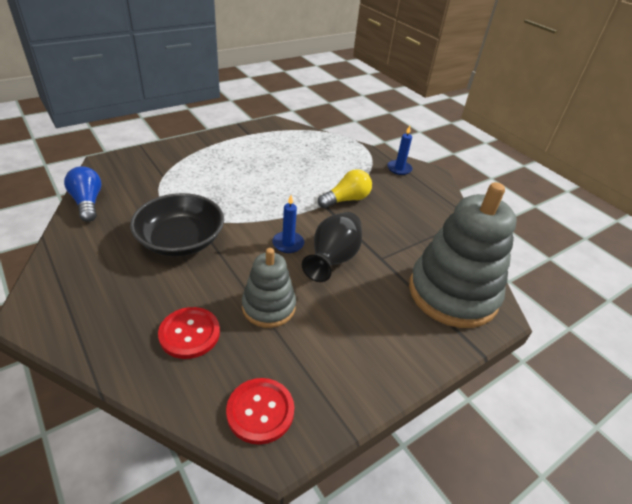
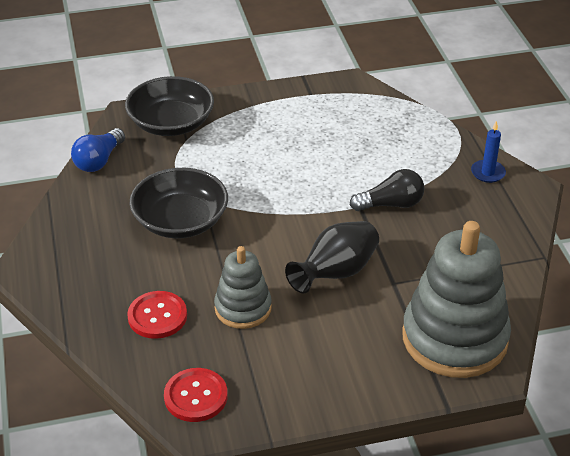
camera: 25 degrees right, 0 degrees up
blue light bulb [64,166,102,222] -> blue light bulb turned 150 degrees counterclockwise [71,128,125,172]
blue candle [272,195,304,253] -> none
yellow light bulb [318,169,372,208] -> black light bulb [350,169,425,211]
none -> black bowl [125,76,214,136]

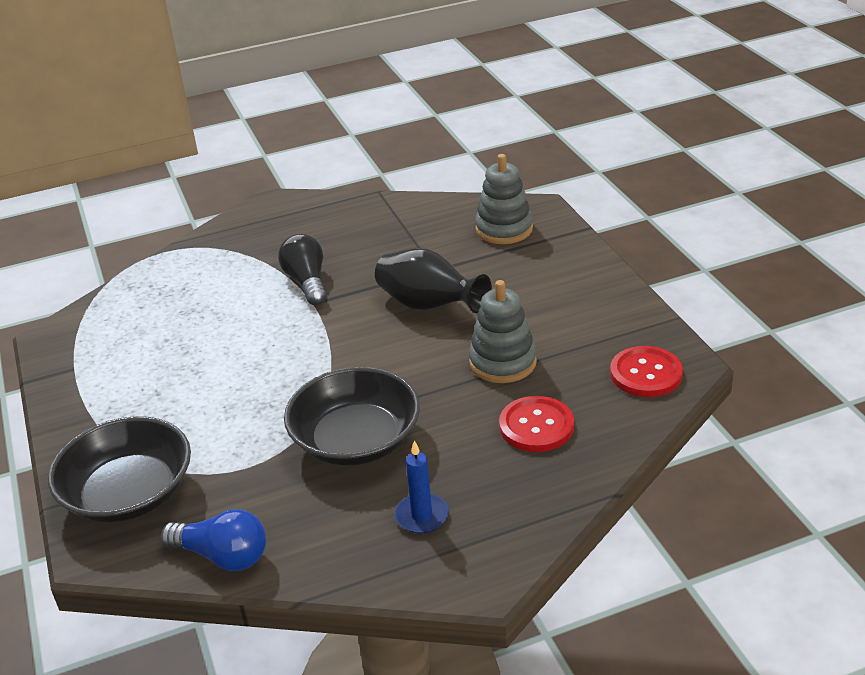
camera: 95 degrees left, 5 degrees down
grey stacking toy [402,221,511,378] -> grey stacking toy [475,154,533,244], size x0.55
blue candle [471,121,506,183] -> blue candle moved to [395,440,449,533]

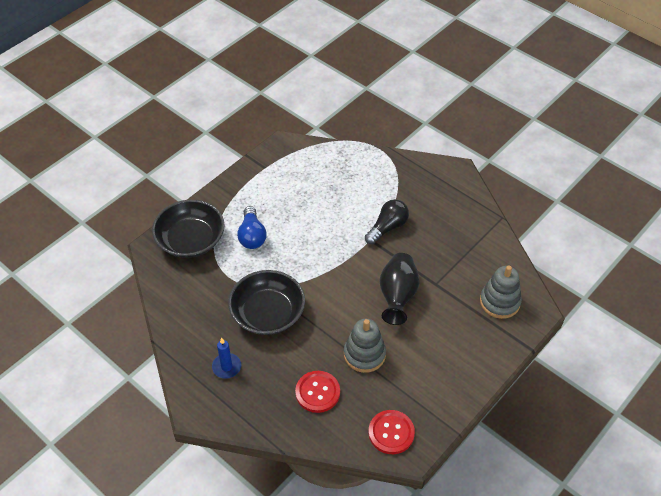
camera: 60 degrees right, 15 degrees up
blue light bulb [161,509,266,571] -> blue light bulb moved to [237,206,266,249]

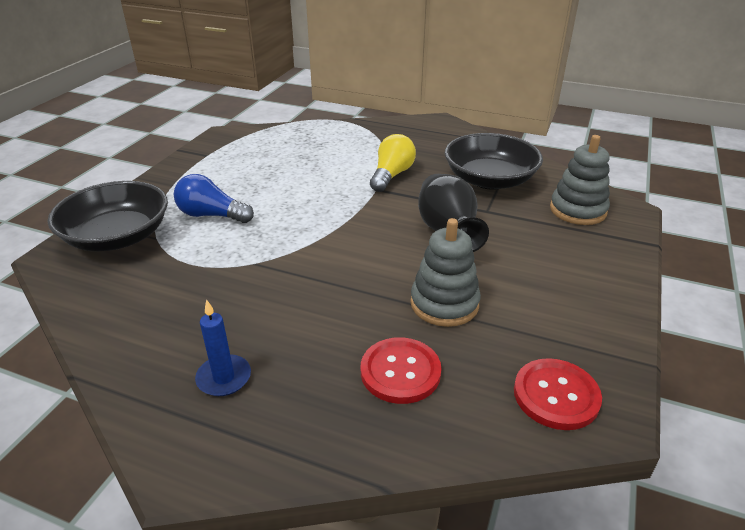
camera: 20 degrees left, 15 degrees down
black bowl [228,270,305,335] -> black bowl moved to [445,133,543,190]
blue light bulb [237,206,266,249] -> blue light bulb turned 135 degrees clockwise [174,174,254,223]
black light bulb [365,199,409,245] -> yellow light bulb [370,134,416,192]

